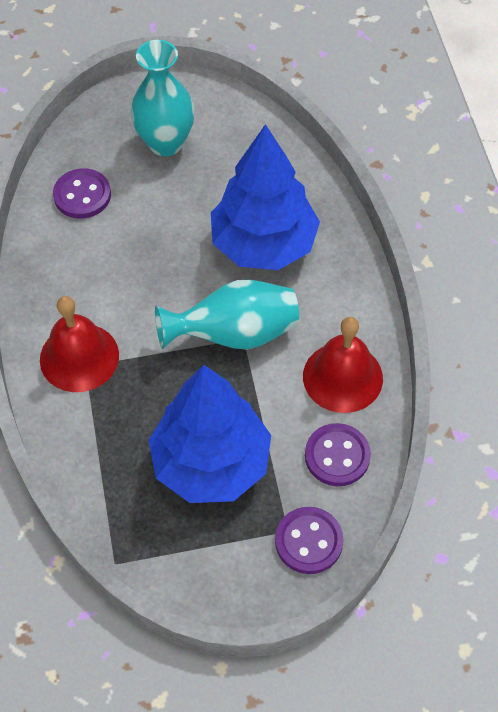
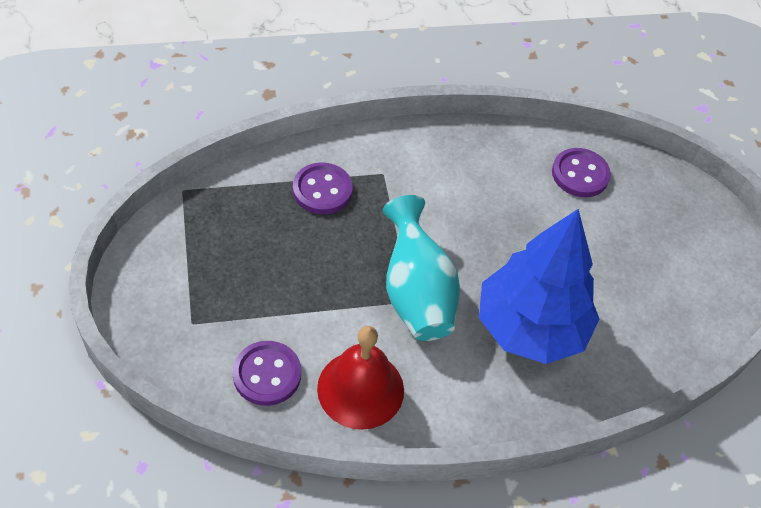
camera: 85 degrees right, 5 degrees down
red bell [40,296,119,392] -> none
turquoise vase [130,40,195,156] -> none
blue tree [148,365,271,503] -> none
purple button [275,507,344,574] -> purple button moved to [293,162,353,214]

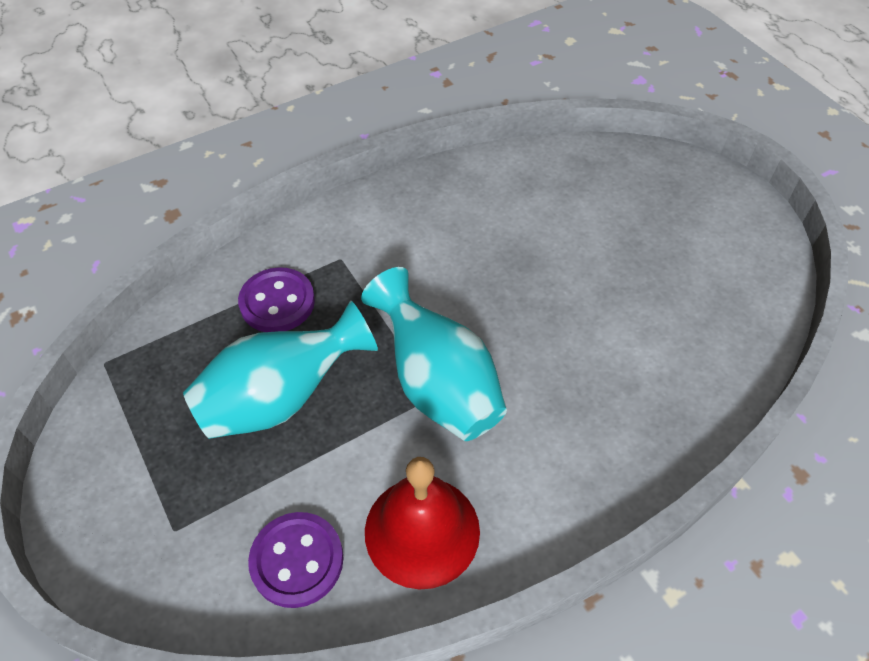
camera: 15 degrees left, 0 degrees up
blue tree [479,209,599,364] -> none
purple button [552,148,611,197] -> none
none -> turquoise vase [183,301,378,439]

